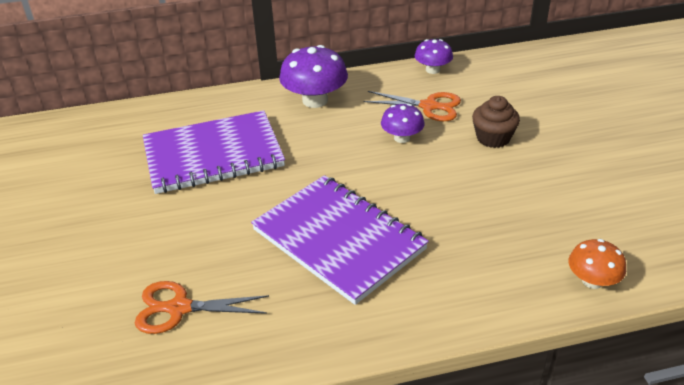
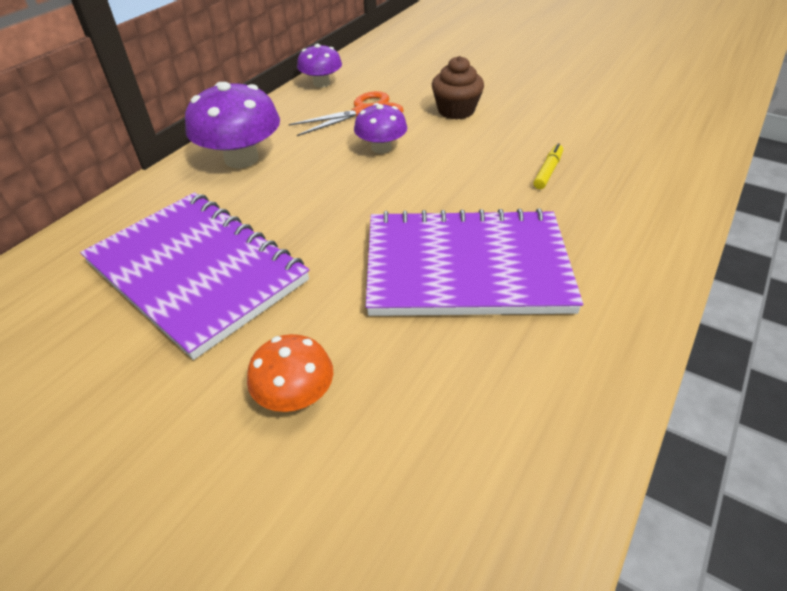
camera: 45 degrees left, 5 degrees up
orange scissors [135,281,269,334] -> none
purple notebook [143,110,285,194] -> purple notebook turned 75 degrees counterclockwise [80,192,309,360]
orange mushroom [569,239,626,289] -> orange mushroom moved to [247,334,333,412]
none -> yellow marker [533,144,563,189]

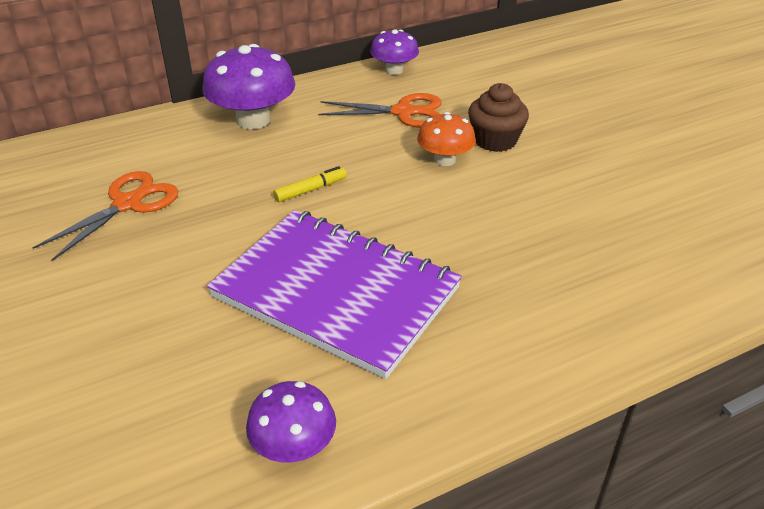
camera: 30 degrees right, 5 degrees down
purple notebook [80,192,309,360] -> orange scissors [32,171,178,261]
orange mushroom [247,334,333,412] -> orange mushroom moved to [417,112,476,166]
purple mushroom [354,103,407,154] -> purple mushroom moved to [246,381,336,462]
yellow marker [533,144,563,189] -> yellow marker moved to [273,166,347,202]

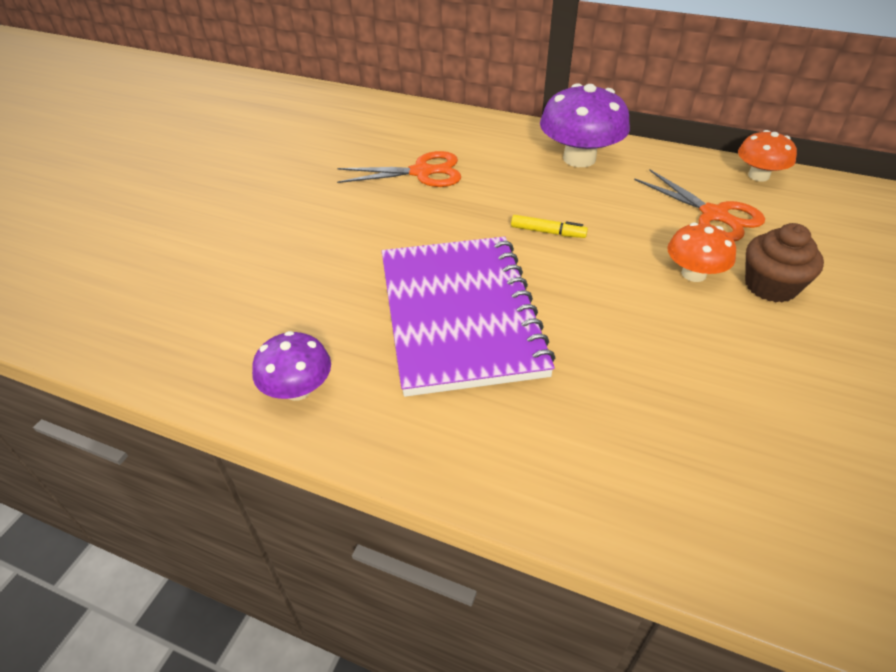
camera: 50 degrees right, 5 degrees up
purple mushroom [370,29,419,75] -> orange mushroom [738,130,797,182]

